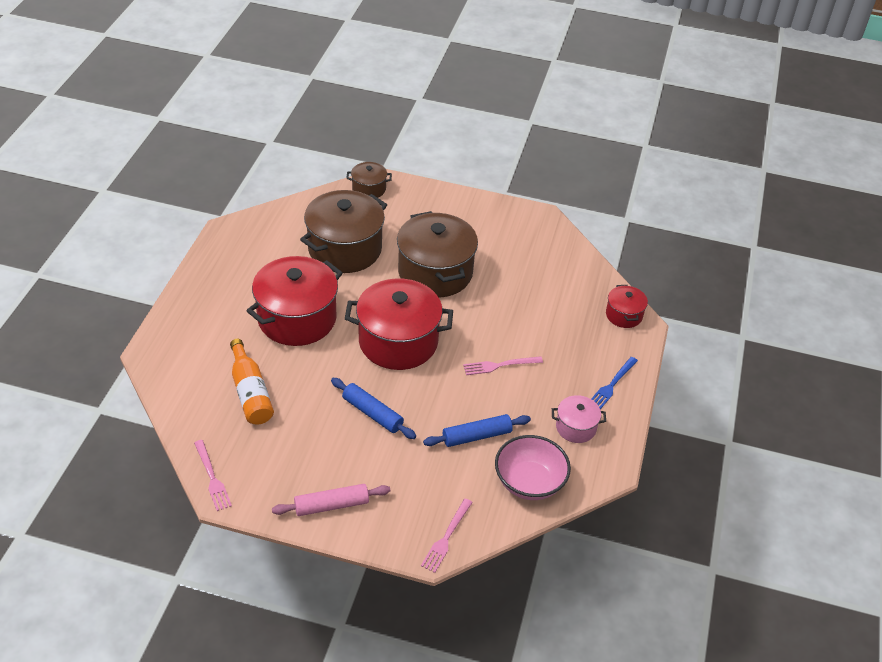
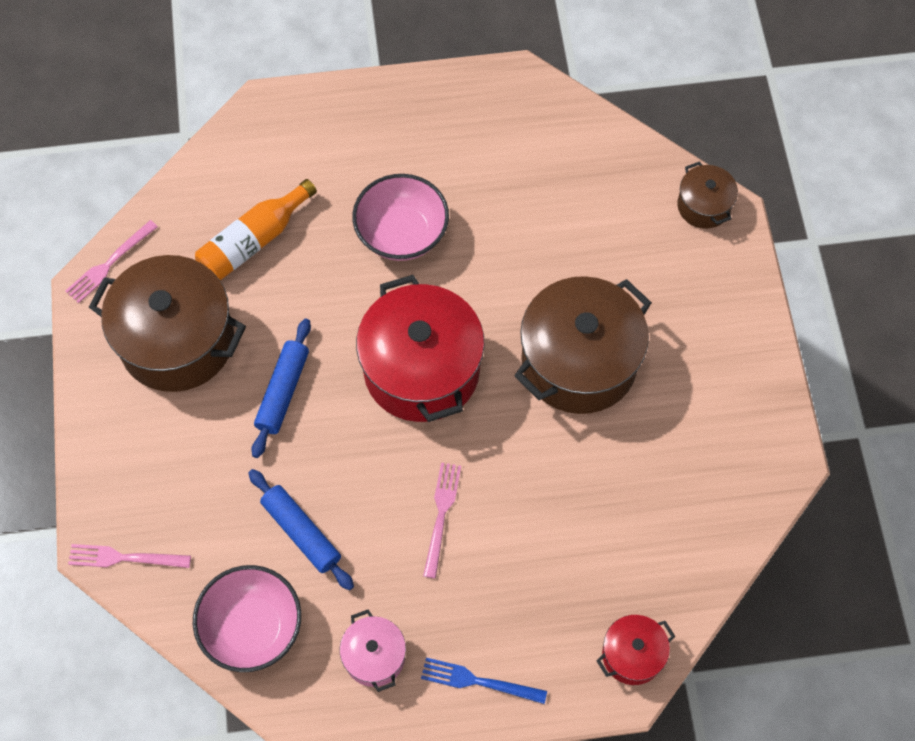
camera: 70 degrees right, 20 degrees up
red pot [246,256,343,346] -> pink bowl [352,174,449,261]
pink rolling pin [272,484,391,516] -> none
brown pot [300,190,387,273] -> brown pot moved to [89,255,246,392]
pink fork [463,356,543,375] -> pink fork turned 45 degrees clockwise [423,462,461,579]

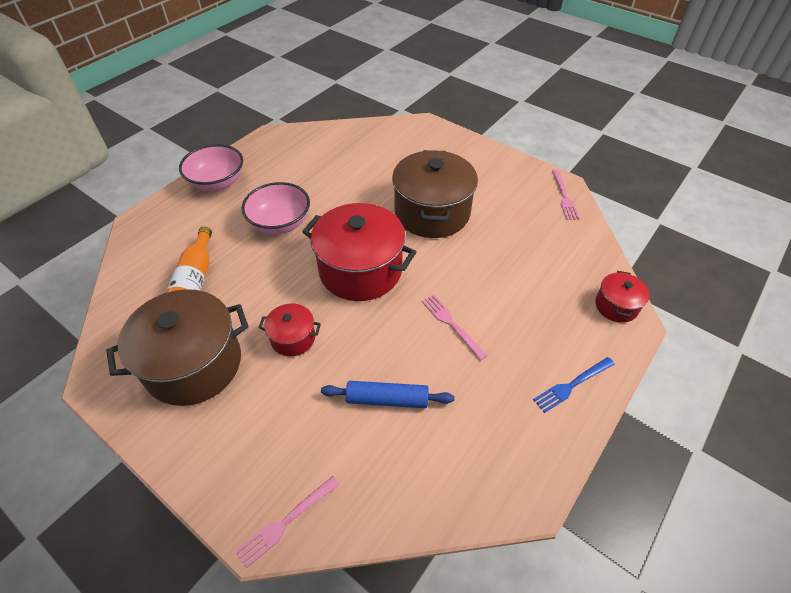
camera: 45 degrees left, 15 degrees down
pink fork [65,220,158,303] -> pink fork moved to [552,170,580,220]
pink bowl [193,565,301,672] -> pink bowl moved to [179,144,243,191]
blue rolling pin [252,319,311,458] -> red pot [258,303,321,357]
pink pot [340,610,406,692] -> none
brown pot [677,161,738,229] -> none

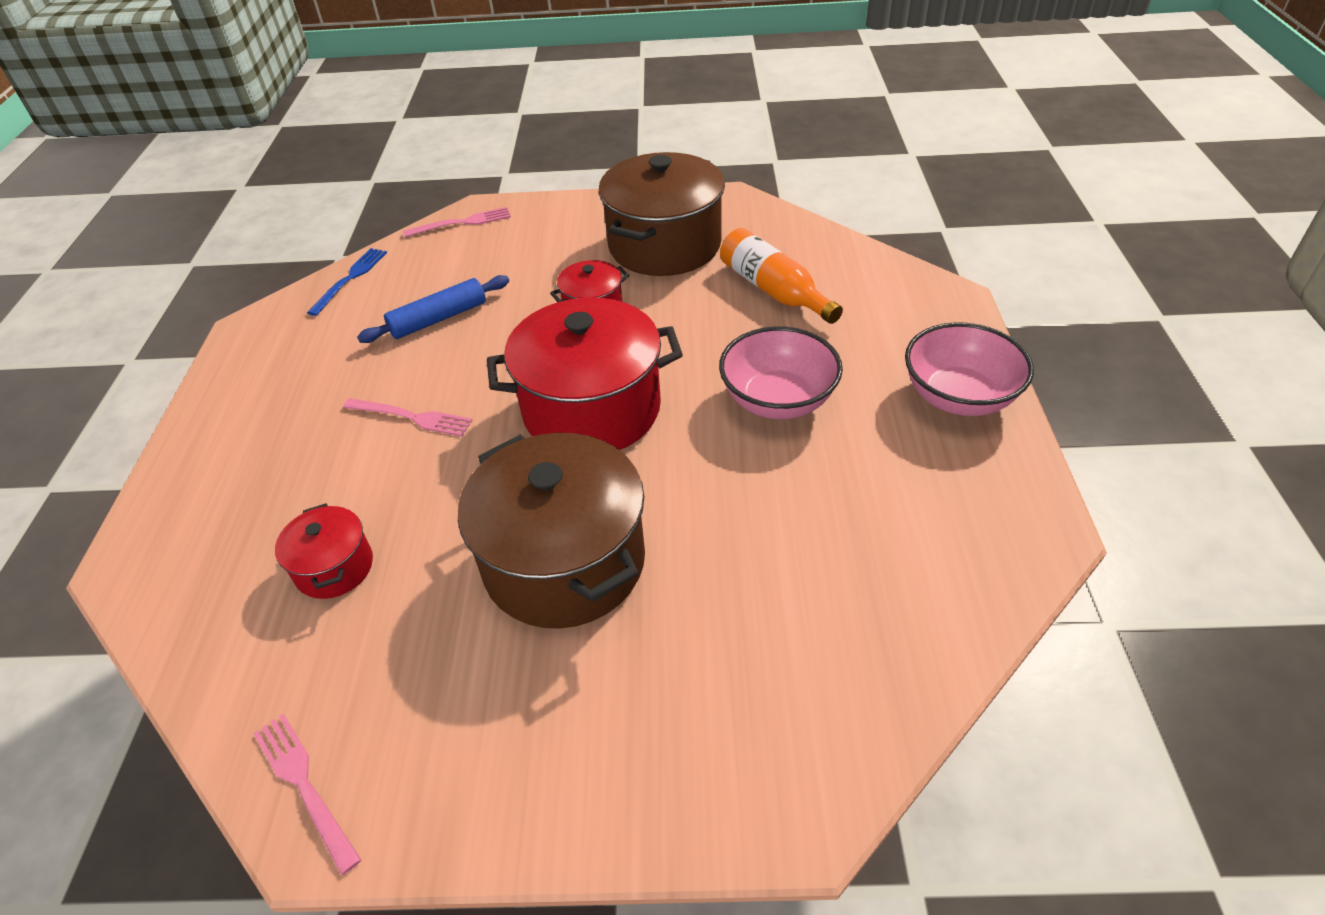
camera: 145 degrees right, 5 degrees down
pink fork [236,476,340,568] -> pink fork turned 60 degrees clockwise [403,207,511,237]
blue fork [533,357,615,413] -> blue fork moved to [307,248,387,316]
red pot [595,271,650,323] -> red pot moved to [275,503,373,599]

